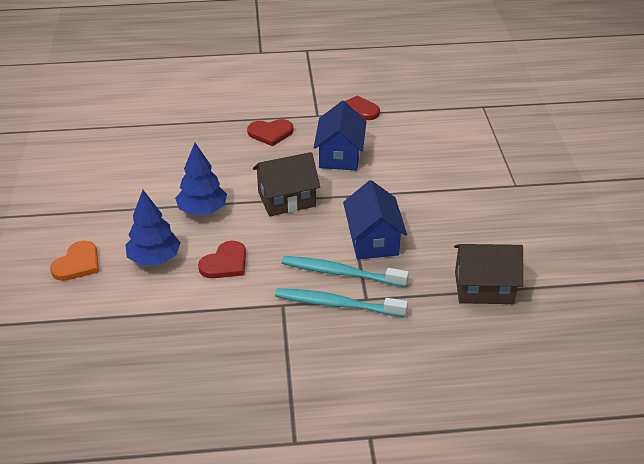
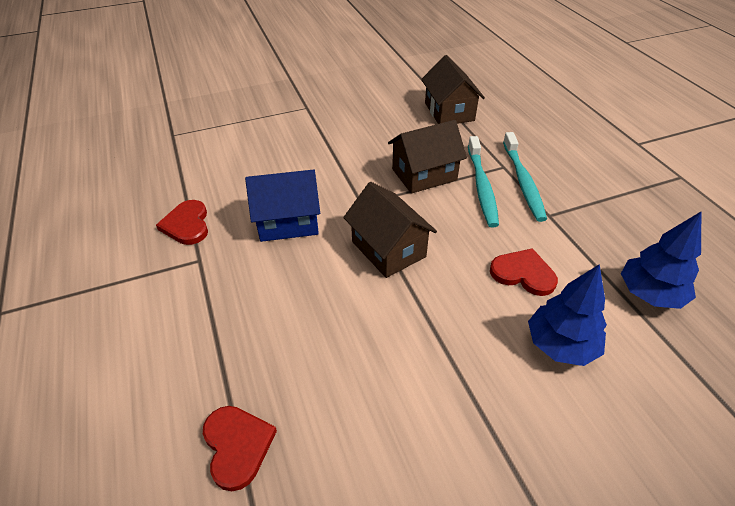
camera: 105 degrees left, 5 degrees up
orange heart [50,240,99,281] -> none
blue tree [175,143,227,215] -> blue tree moved to [621,212,701,309]
red heart [247,119,293,146] -> red heart moved to [203,406,277,491]
blue house [343,180,407,259] -> brown house [388,120,467,194]

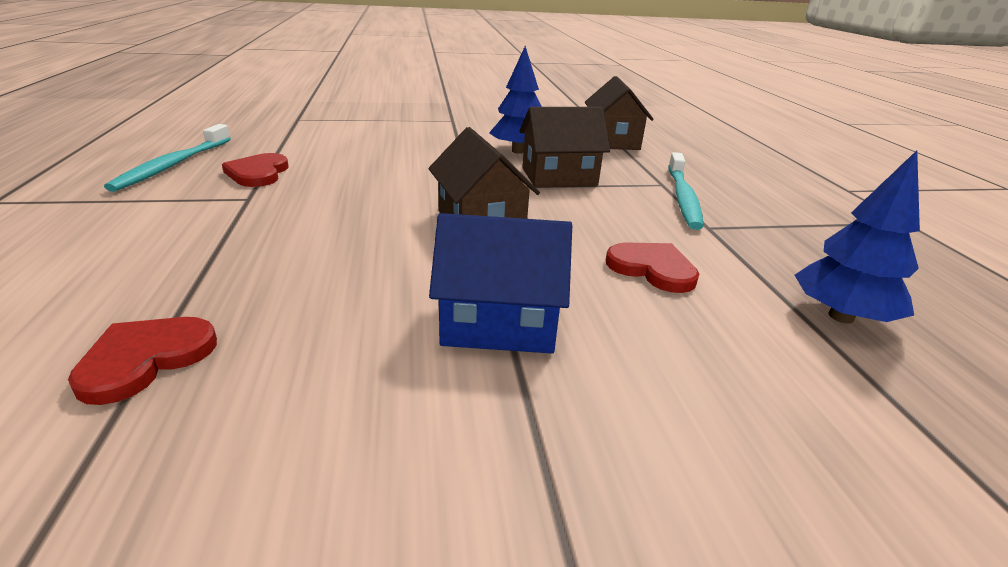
camera: 10 degrees right, 15 degrees down
red heart [203,406,277,491] -> red heart turned 135 degrees counterclockwise [68,317,217,405]
blue house [245,169,320,242] -> blue house moved to [429,213,572,354]
turquoise toothbrush [468,136,499,227] -> turquoise toothbrush moved to [104,124,231,192]
blue tree [528,264,607,366] -> blue tree moved to [489,46,542,154]

